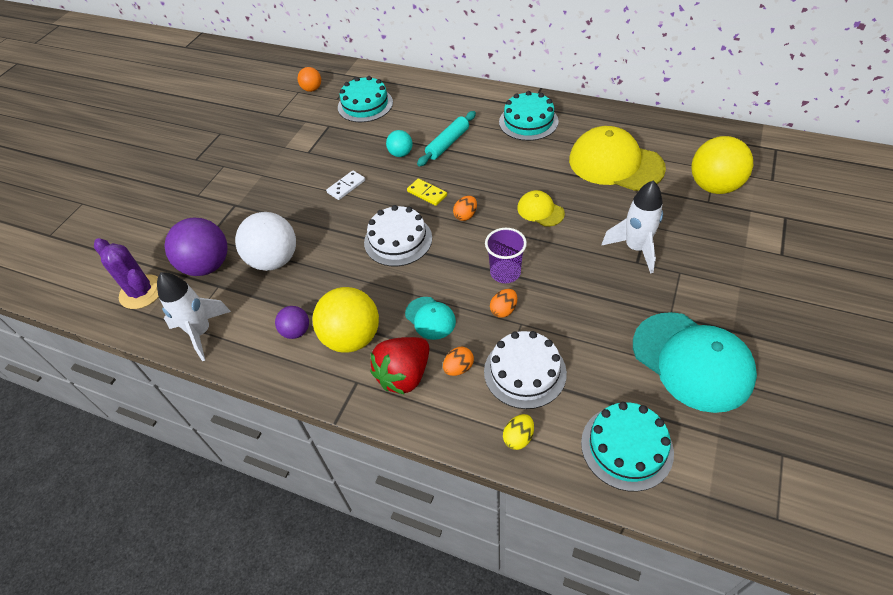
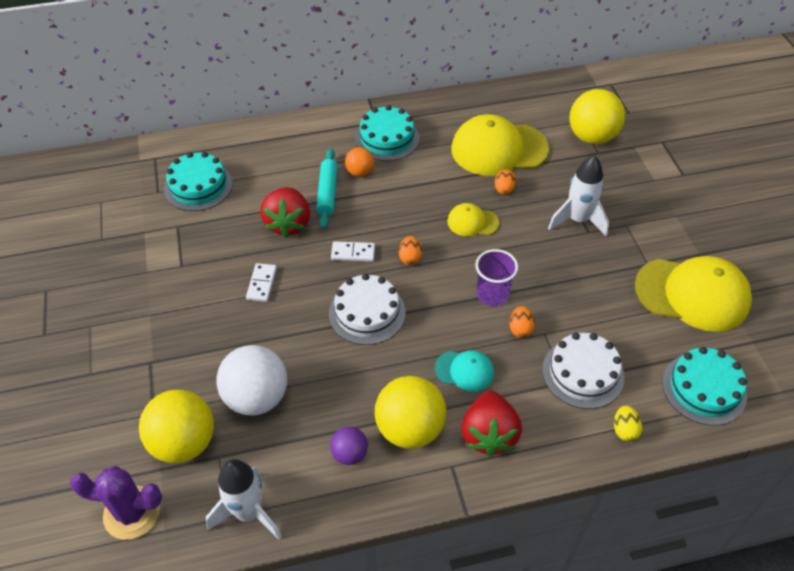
camera: 40 degrees left, 0 degrees up
purple ball [164,218,228,276] -> yellow ball [139,390,214,463]
orange ball [297,67,321,92] -> orange ball moved to [345,147,374,177]
turquoise ball [386,130,412,157] -> red strawberry [260,187,310,238]
yellow domino [407,178,447,206] -> white domino [331,241,375,262]
orange egg [443,347,474,376] -> orange egg moved to [494,169,517,195]
turquoise cap [633,312,757,413] -> yellow cap [635,256,752,332]

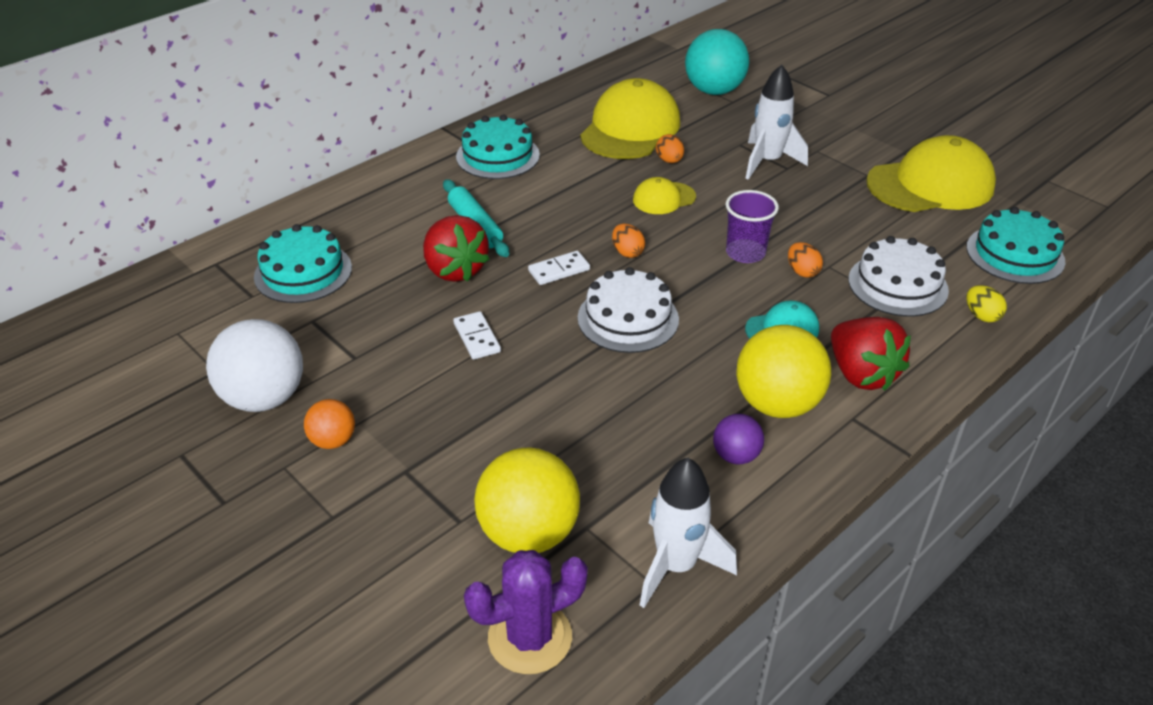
camera: 30 degrees left, 10 degrees down
white ball [216,345,287,416] -> white ball moved to [206,319,303,412]
orange ball [345,147,374,177] -> orange ball moved to [304,399,355,449]
yellow cap [451,114,549,176] -> yellow cap turned 150 degrees clockwise [580,78,680,159]
yellow ball [570,89,625,144] -> turquoise ball [685,29,749,95]

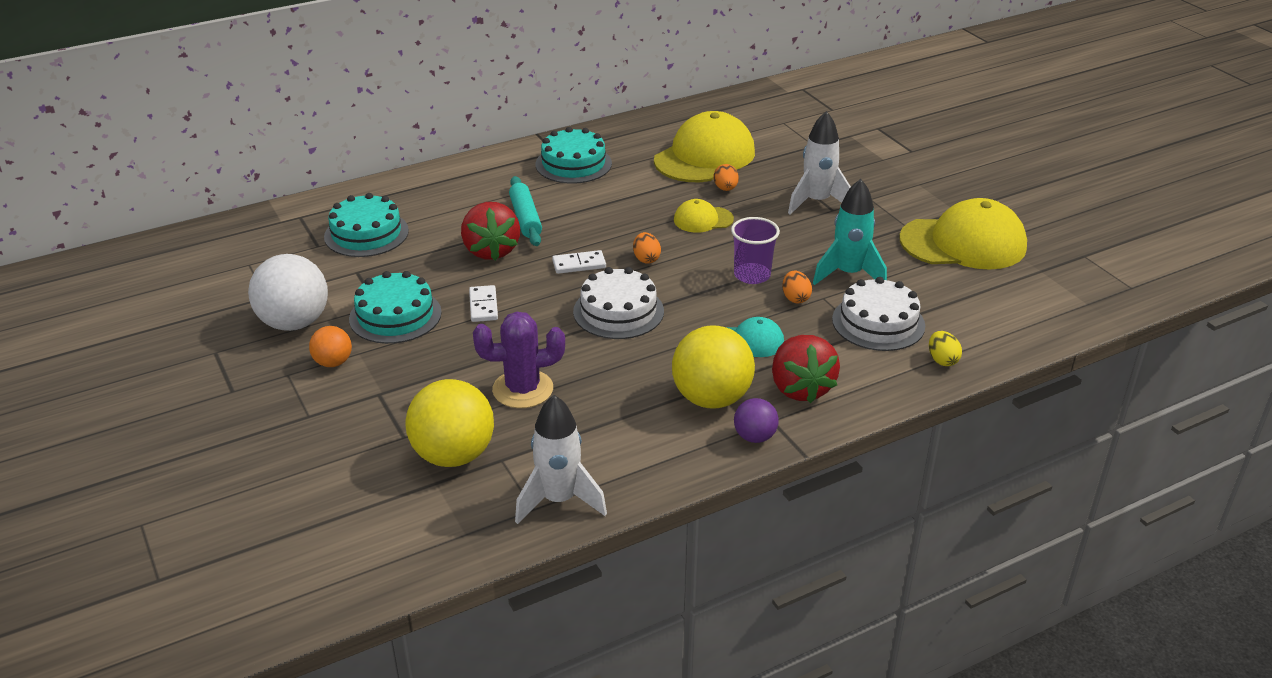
camera: 15 degrees right, 5 degrees down
purple cactus [464,550,588,674] -> purple cactus moved to [473,312,565,408]
turquoise ball [685,29,749,95] -> none
purple ball [713,414,764,465] -> purple ball moved to [734,398,779,443]
turquoise cake [966,207,1065,284] -> turquoise cake moved to [349,271,442,344]
none -> turquoise rocket [813,179,887,285]

